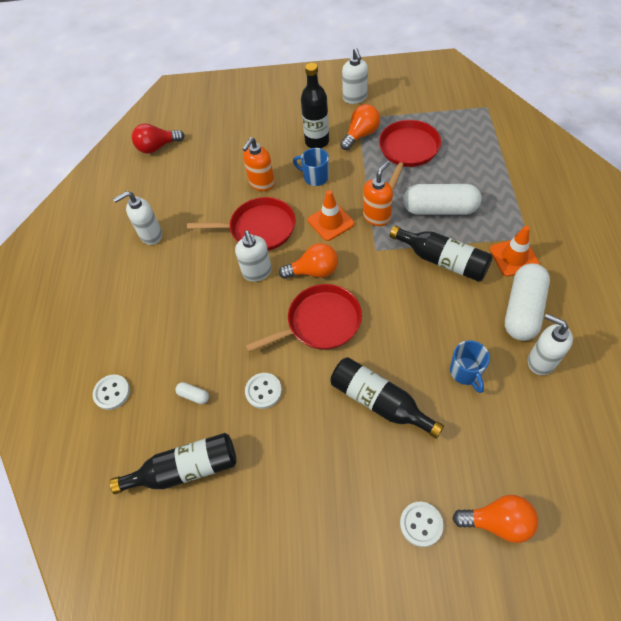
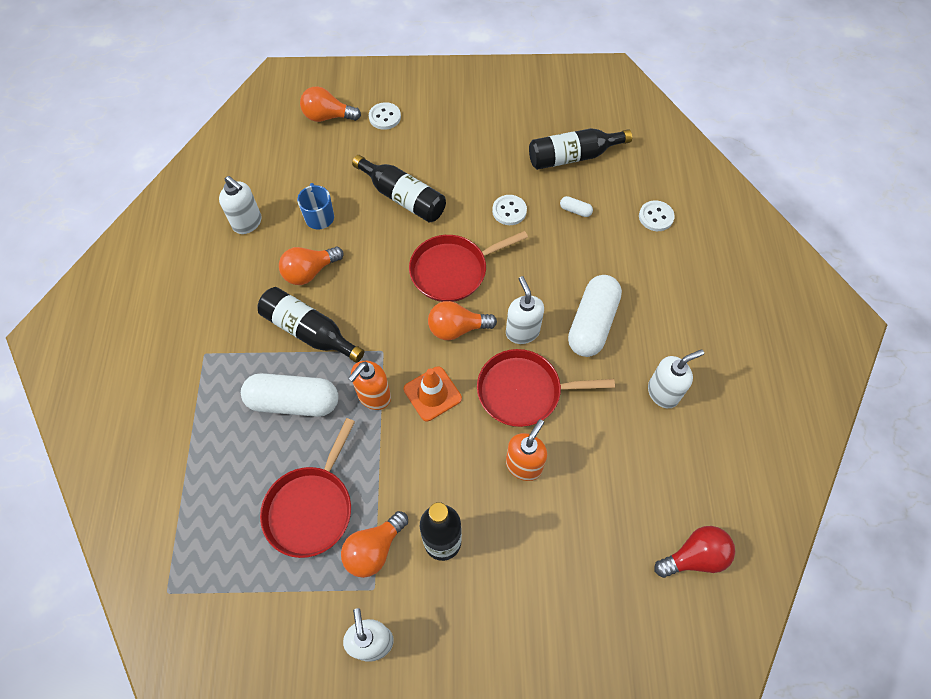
camera: 175 degrees right, 5 degrees up
blue mug [293,148,329,186] -> none
orange traffic cone [490,226,540,277] -> none
white capsule [505,263,550,341] -> white capsule moved to [568,275,622,357]
none -> orange light bulb [279,247,344,285]

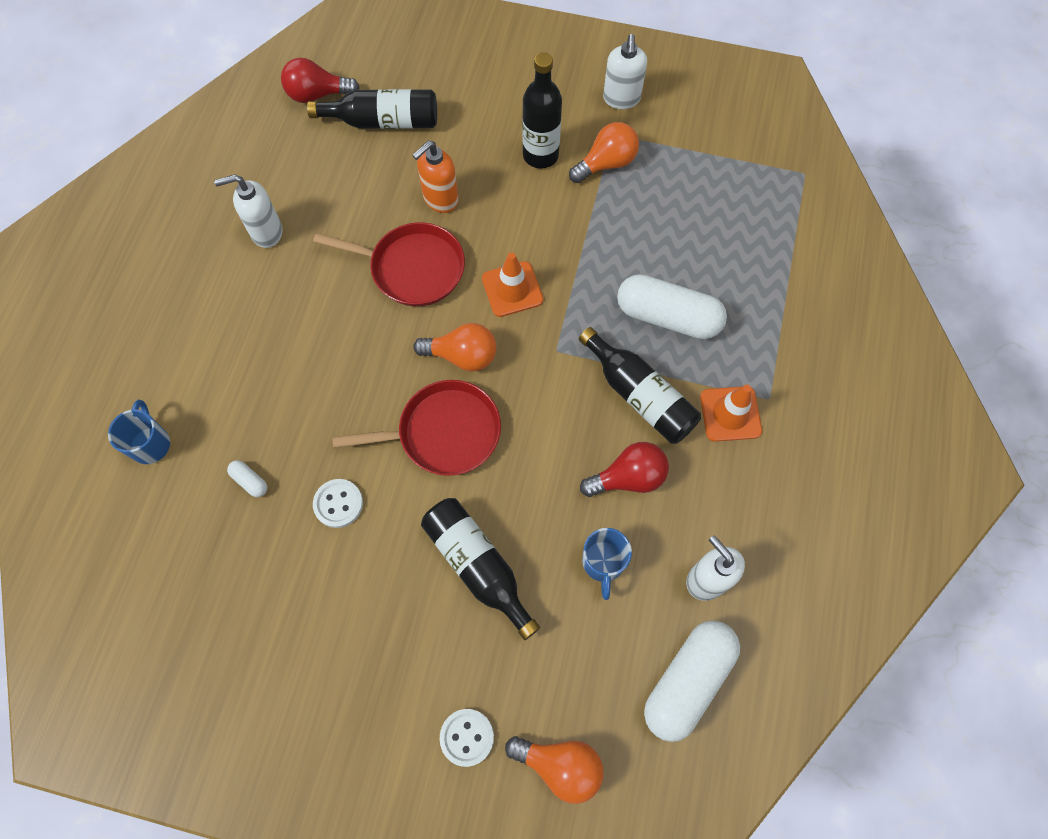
camera: 165 degrees left, 5 degrees up
red pan [260,418,355,558] -> none
orange light bulb [279,247,344,285] -> red light bulb [580,442,669,497]
orange soap dispenser [348,361,391,410] -> none
white soap dispenser [506,276,544,344] -> none
black bottle [529,128,632,170] -> black bottle moved to [307,89,437,129]
white capsule [568,275,622,357] -> white capsule moved to [644,621,740,742]
white button [639,200,675,231] -> blue mug [108,400,170,464]
none -> orange traffic cone [700,385,762,442]

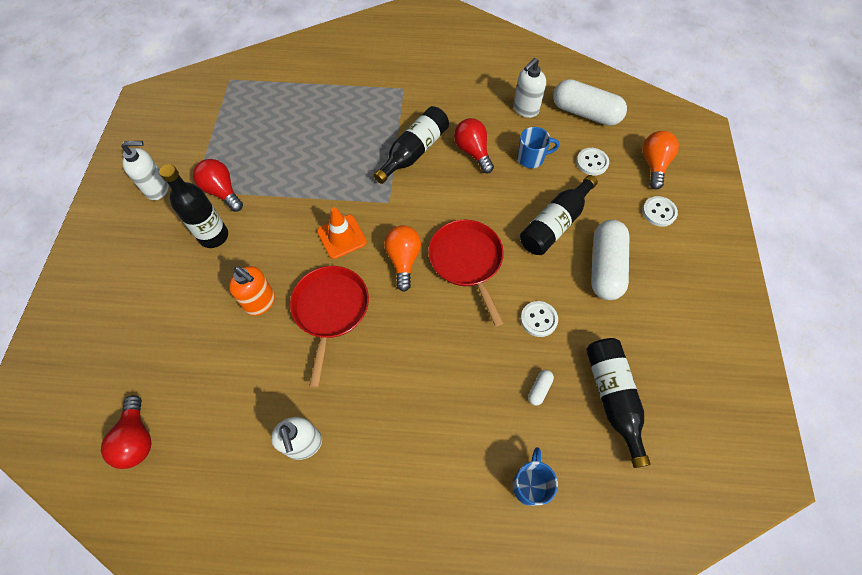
camera: 100 degrees left, 5 degrees down
blue mug [108,400,170,464] -> blue mug turned 120 degrees clockwise [512,447,558,506]
black bottle [307,89,437,129] -> black bottle moved to [586,338,651,468]
orange light bulb [569,122,639,183] -> red light bulb [193,159,243,212]
white capsule [617,274,727,339] -> white capsule moved to [591,220,629,300]
orange traffic cone [700,385,762,442] -> none
none -> white button [576,148,609,176]

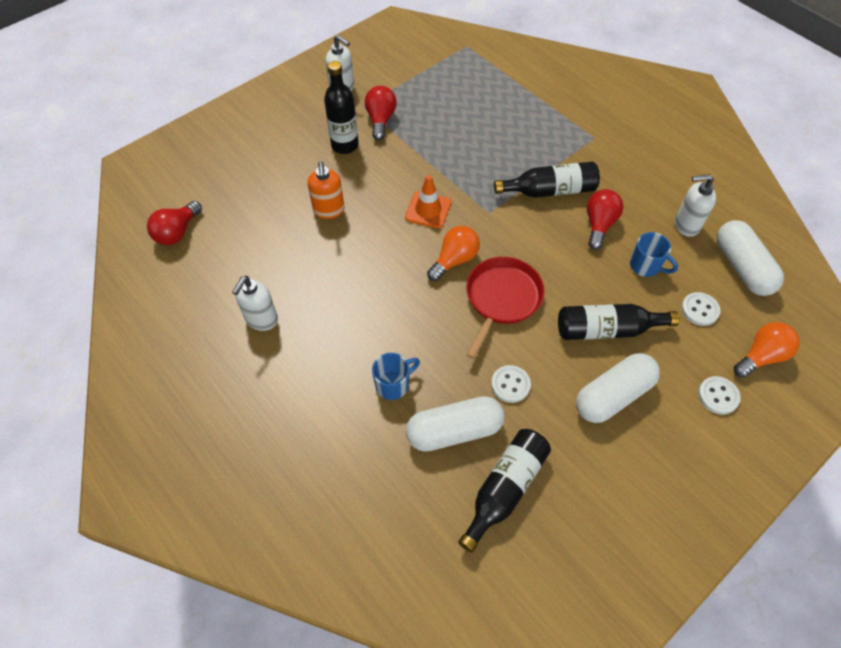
camera: 45 degrees right, 5 degrees down
red pan [290,266,369,388] -> none
blue mug [512,447,558,506] -> blue mug moved to [372,353,420,400]
white capsule [528,370,554,406] -> white capsule [406,396,505,452], size x2.46

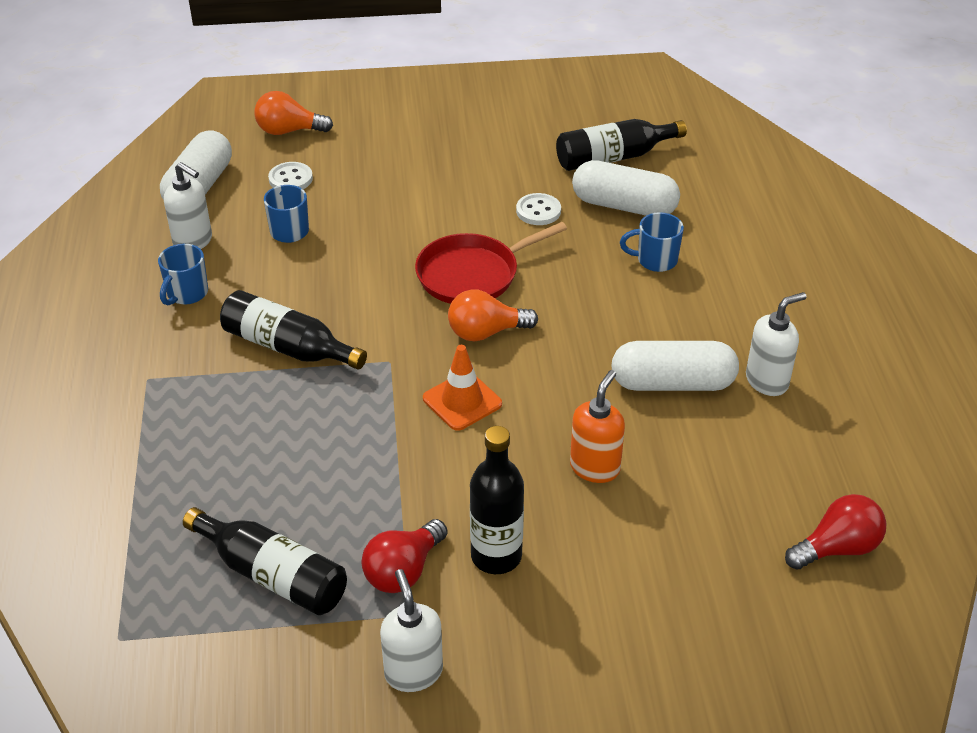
camera: 145 degrees left, 15 degrees down
black bottle [558,304,679,340] -> black bottle moved to [183,507,347,615]
white capsule [576,353,660,423] -> white capsule moved to [611,341,739,391]
red light bulb [587,189,623,250] -> none
white button [698,376,741,415] -> none
none -> blue mug [158,244,208,305]

